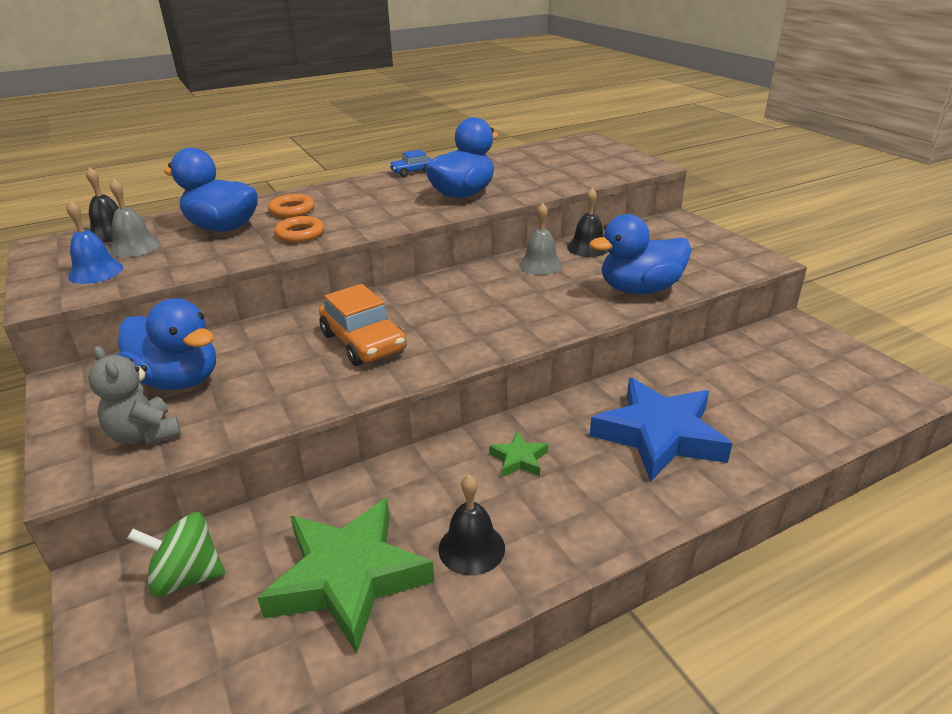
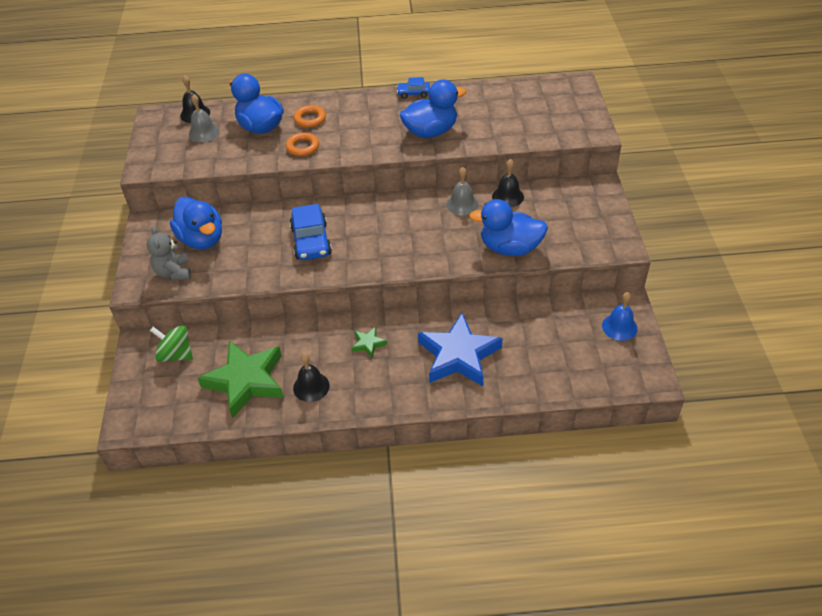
camera: 25 degrees right, 15 degrees up
blue bell [66,200,123,284] -> blue bell moved to [602,292,638,341]
orange car [319,284,407,366] -> blue car [290,204,332,260]

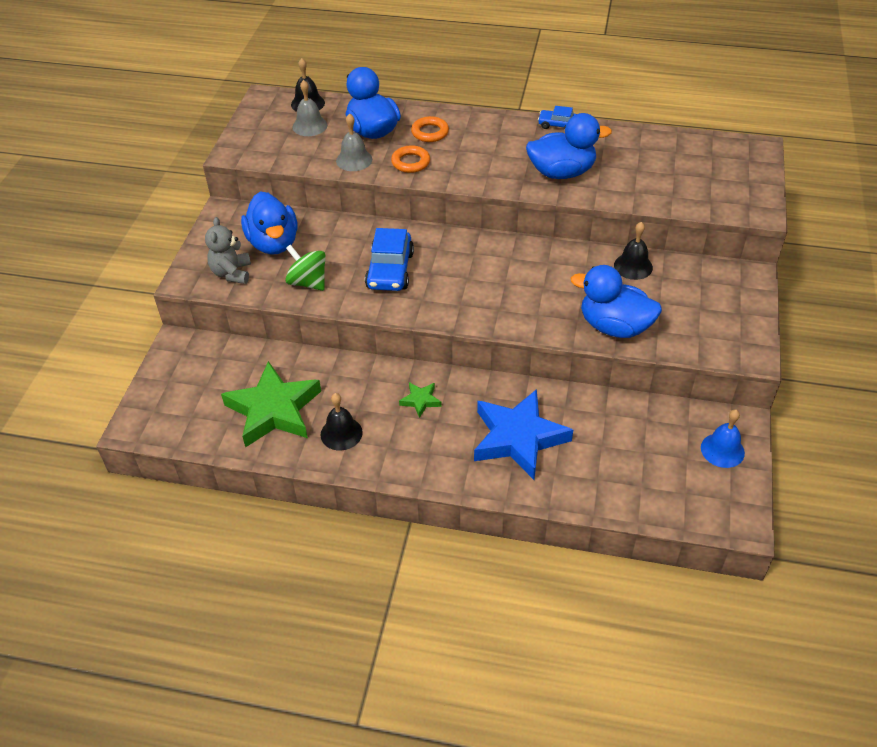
camera: 15 degrees right, 0 degrees up
green spinning top [150,325,193,362] -> green spinning top moved to [285,244,326,291]
grey bell [446,167,479,215] -> grey bell moved to [336,113,372,171]

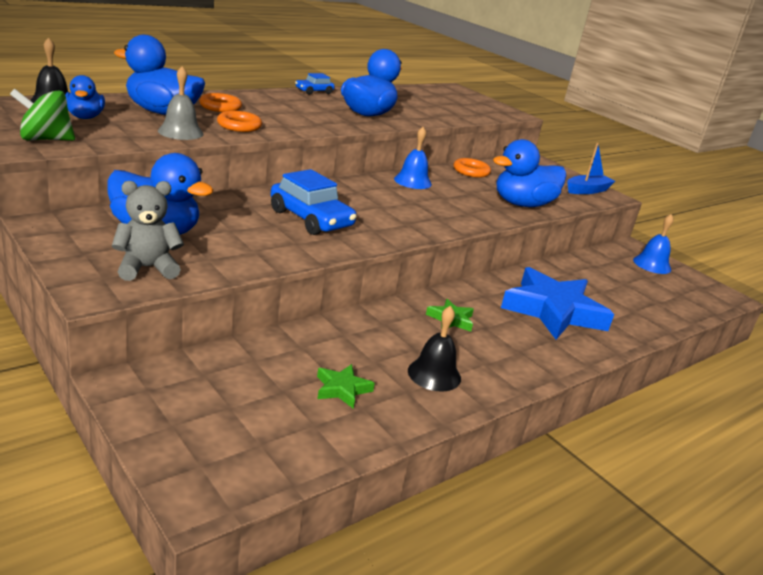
camera: 55 degrees left, 20 degrees down
grey teddy bear [205,217,251,284] -> grey teddy bear turned 120 degrees clockwise [112,181,184,281]
green star [221,361,321,448] -> green star [317,364,375,409], size x0.43
green spinning top [285,244,326,291] -> green spinning top moved to [10,88,75,141]
grey bell [293,80,327,136] -> blue duck [66,75,105,119]
black bell [614,222,653,280] -> orange ring [454,158,491,178]
none -> blue bell [394,127,432,189]
none -> blue boat [567,143,615,194]

